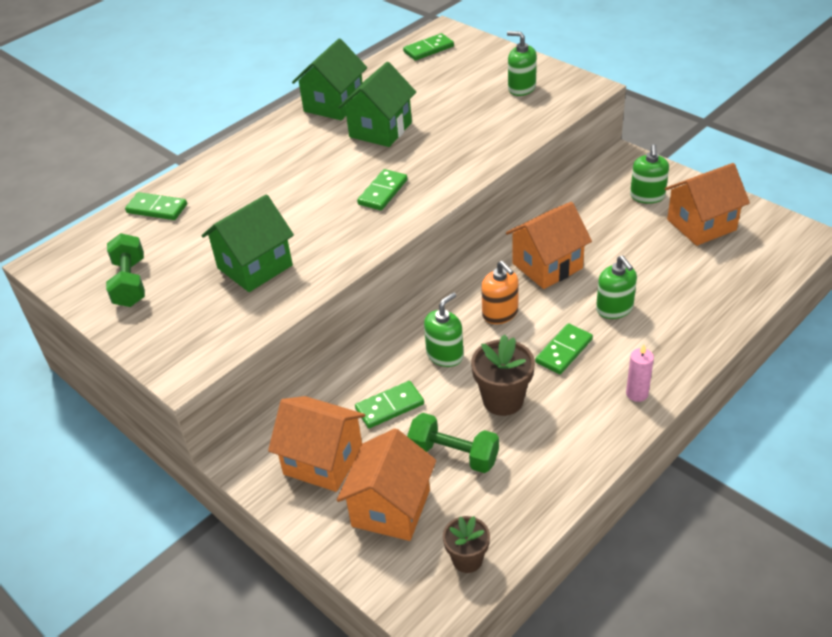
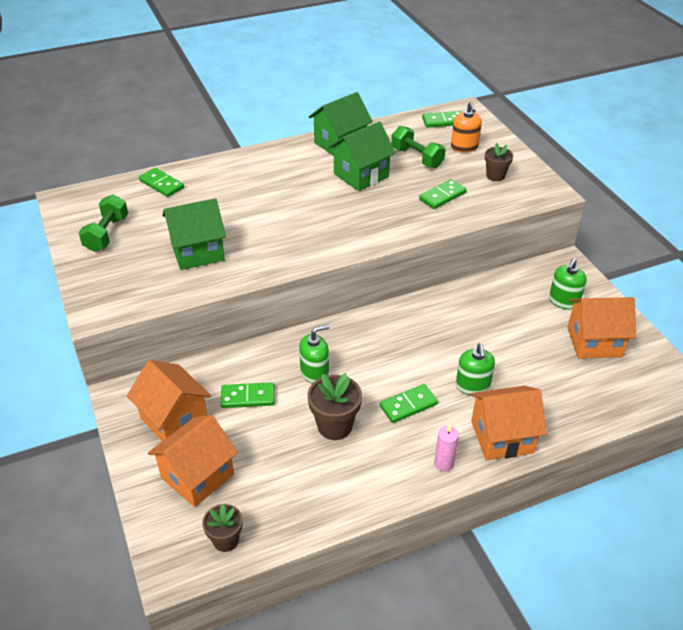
camera: 20 degrees right, 0 degrees up
green domino [357,169,408,210] -> green domino moved to [419,179,467,209]
green dumbbell [407,413,499,473] -> green dumbbell moved to [391,126,446,168]
orange soap dispenser [481,261,519,324] -> orange soap dispenser moved to [451,102,482,153]
orange house [506,202,592,289] -> orange house moved to [470,386,547,460]
green soap dispenser [507,31,537,96] -> brown flower pot [485,143,513,181]

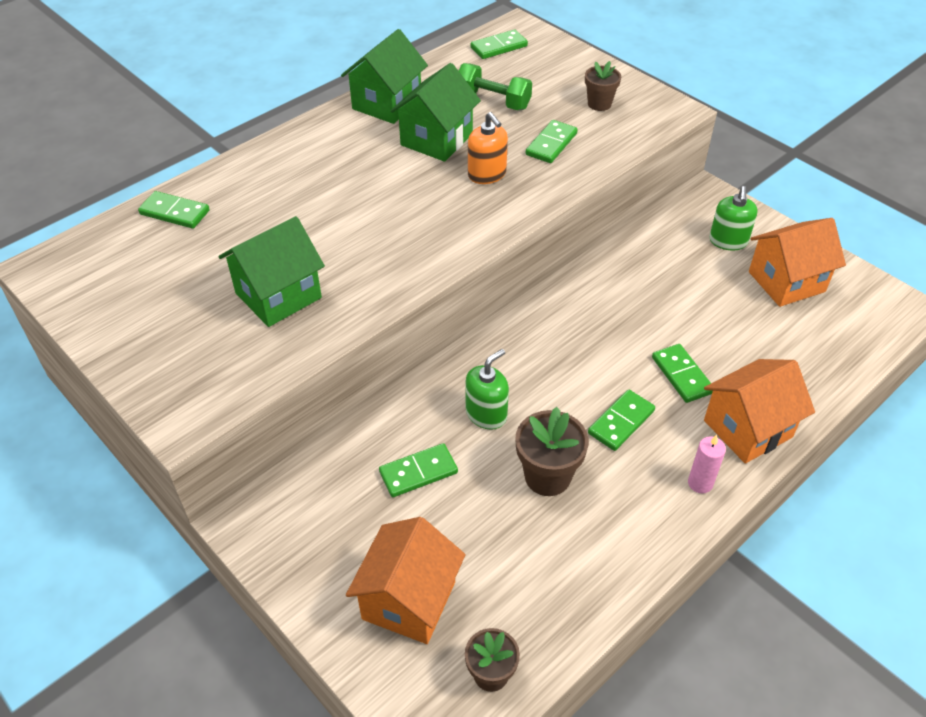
camera: 20 degrees left, 5 degrees up
green dumbbell [79,194,128,252] -> none
orange house [127,360,211,441] -> none
orange soap dispenser [451,102,482,153] -> orange soap dispenser moved to [468,112,508,184]
green soap dispenser [456,343,495,395] -> green domino [652,344,713,403]

